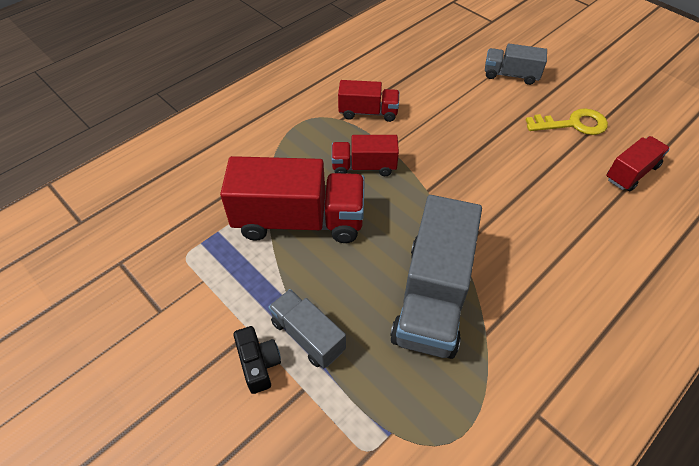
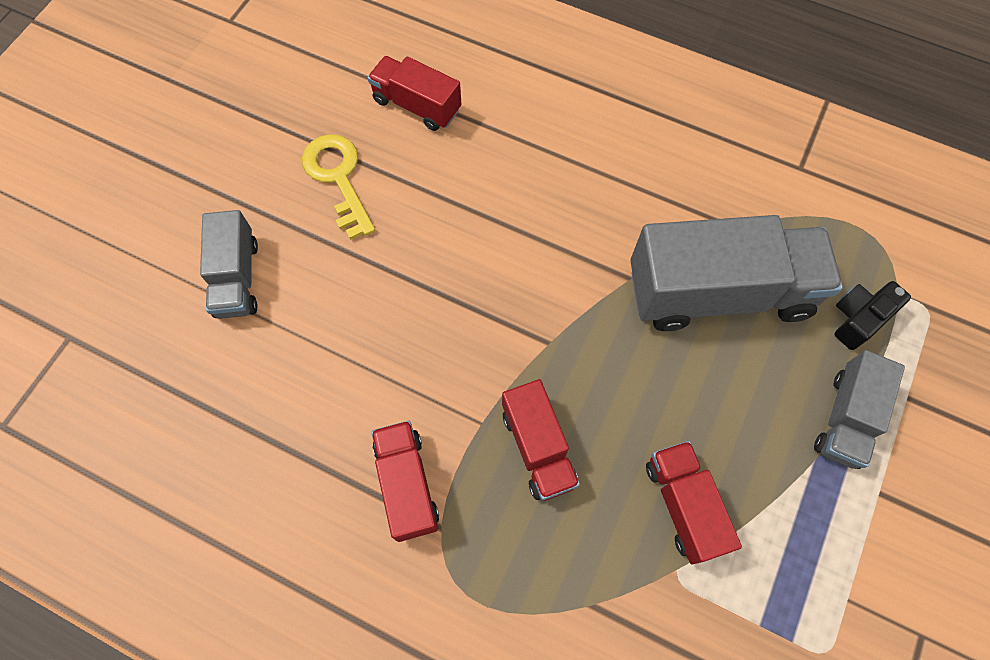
camera: 110 degrees left, 15 degrees up
red truck [220,156,365,243] -> red truck [646,441,742,564], size x0.54
black camera [233,326,281,394] -> black camera moved to [834,281,911,350]

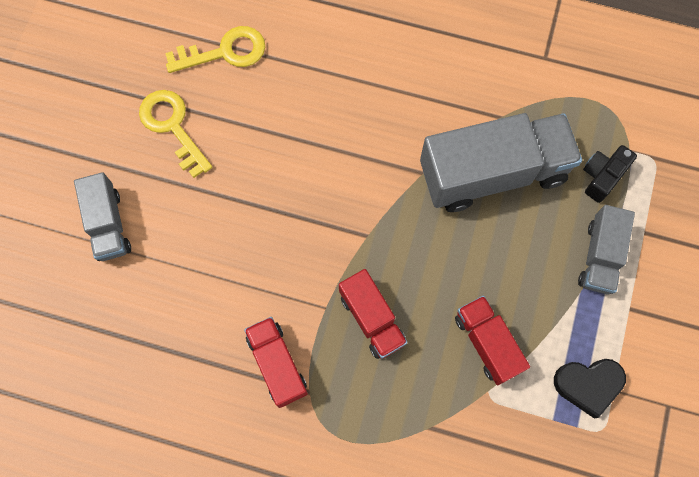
camera: 10 degrees left, 5 degrees up
red truck [368,56,461,131] -> yellow key [165,26,265,73]
none -> black heart [554,359,626,419]

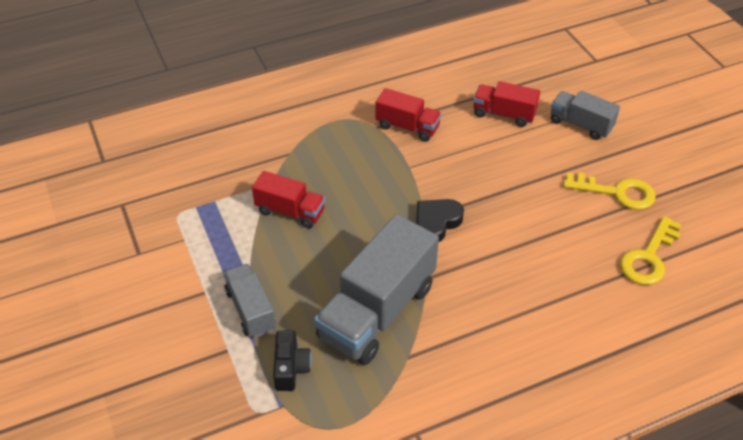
camera: 140 degrees right, 25 degrees down
red truck [339,269,407,359] -> red truck moved to [473,81,540,127]
black heart [554,359,626,419] -> black heart moved to [416,199,464,242]

